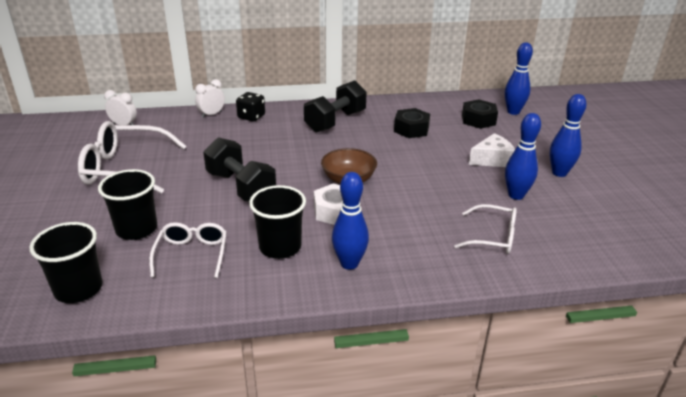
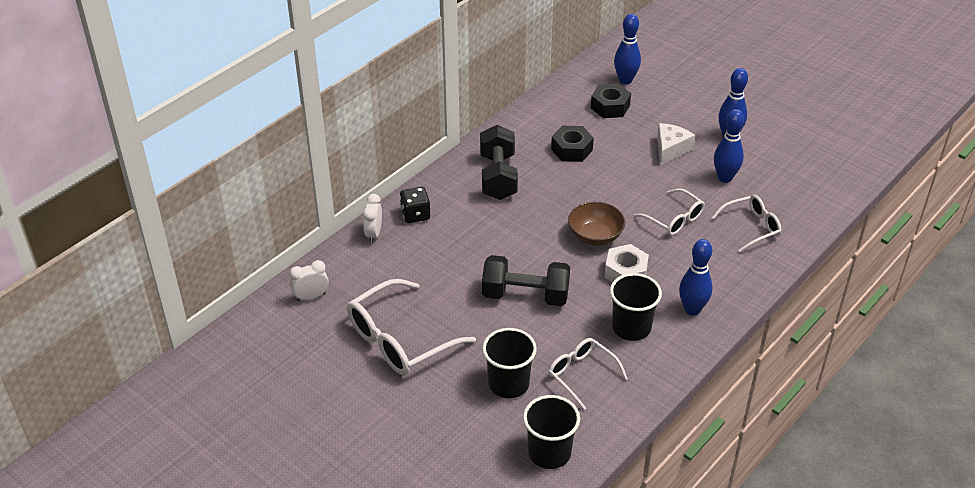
camera: 40 degrees left, 10 degrees up
none -> white glasses [634,188,705,235]

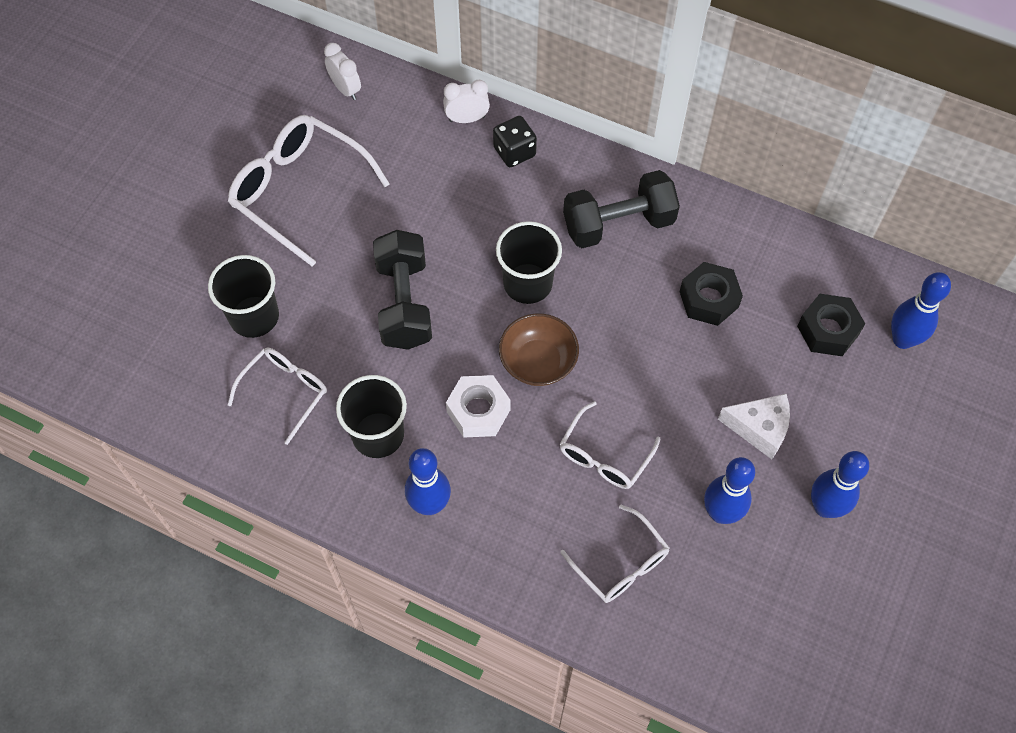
camera: 75 degrees right, 20 degrees up
black cup [523,395,580,469] -> black cup moved to [496,221,562,304]

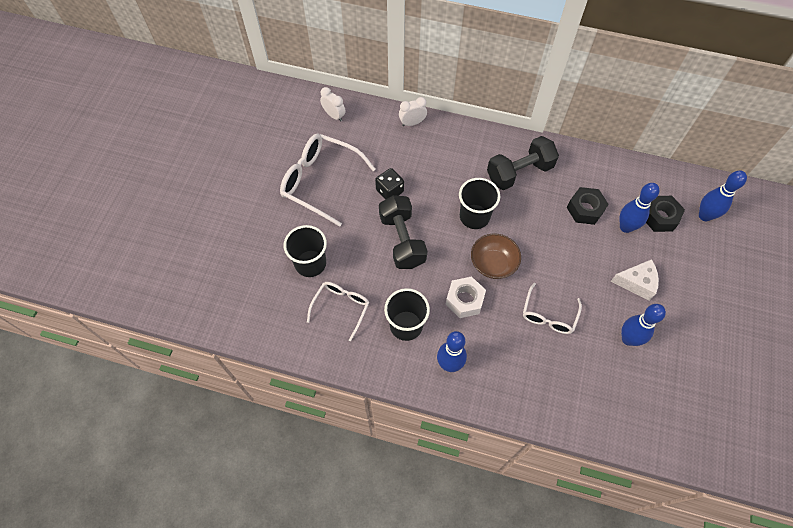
camera: 10 degrees left, 0 degrees up
black dice [493,116,537,167] -> black dice moved to [375,168,404,200]
white glasses [560,504,670,603] -> none
blue bowling pin [811,451,869,518] -> blue bowling pin moved to [619,183,660,233]

